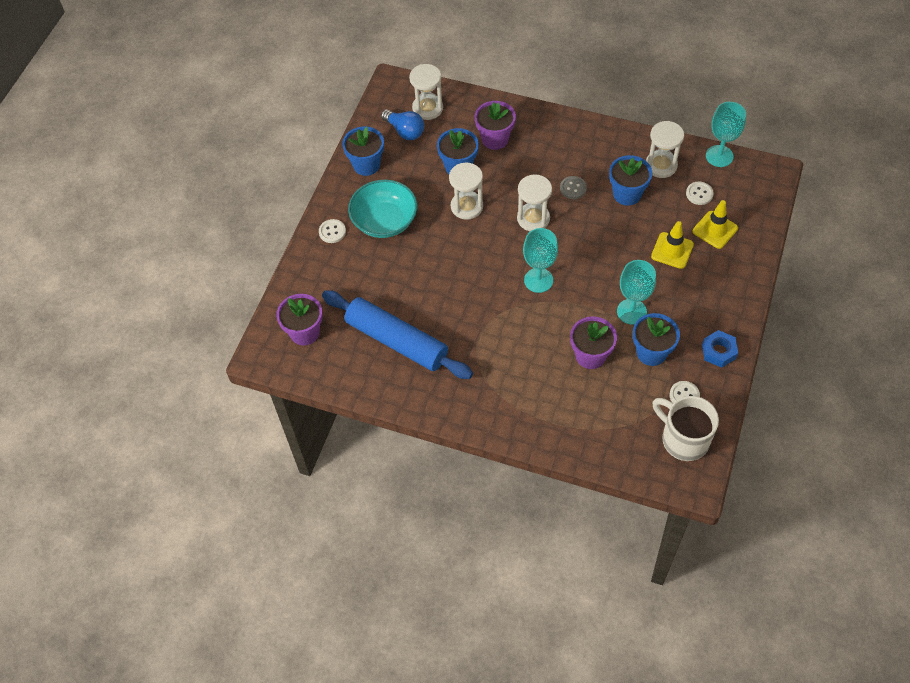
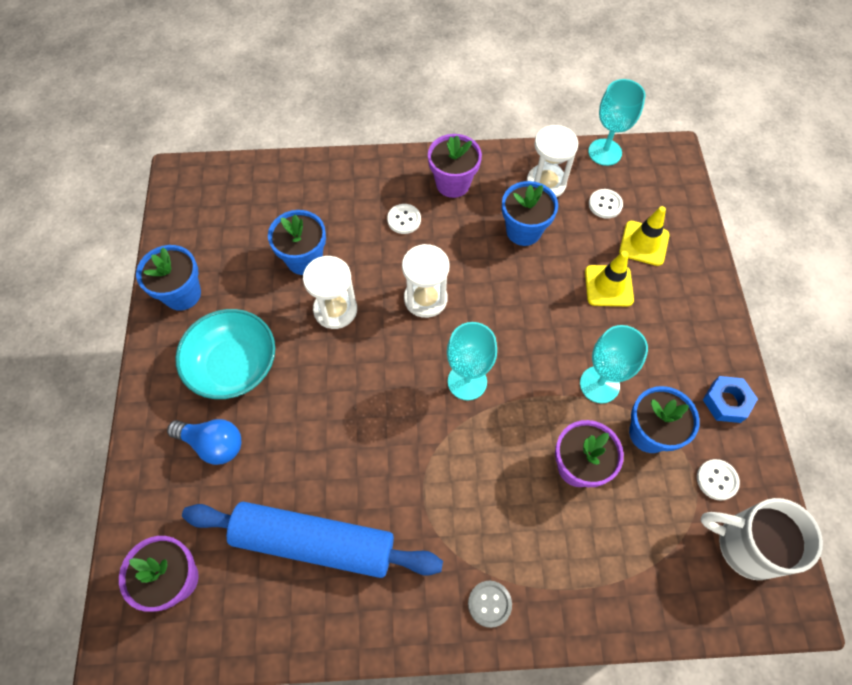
camera: 25 degrees left, 5 degrees up
white button [319,219,346,243] -> white button moved to [387,204,421,234]
blue light bulb [381,109,424,140] -> blue light bulb moved to [167,419,241,465]
white hourglass [409,64,443,120] -> none
purple flower pot [475,101,516,150] -> purple flower pot moved to [428,134,482,198]
grey button [560,176,587,199] -> grey button moved to [468,581,512,628]

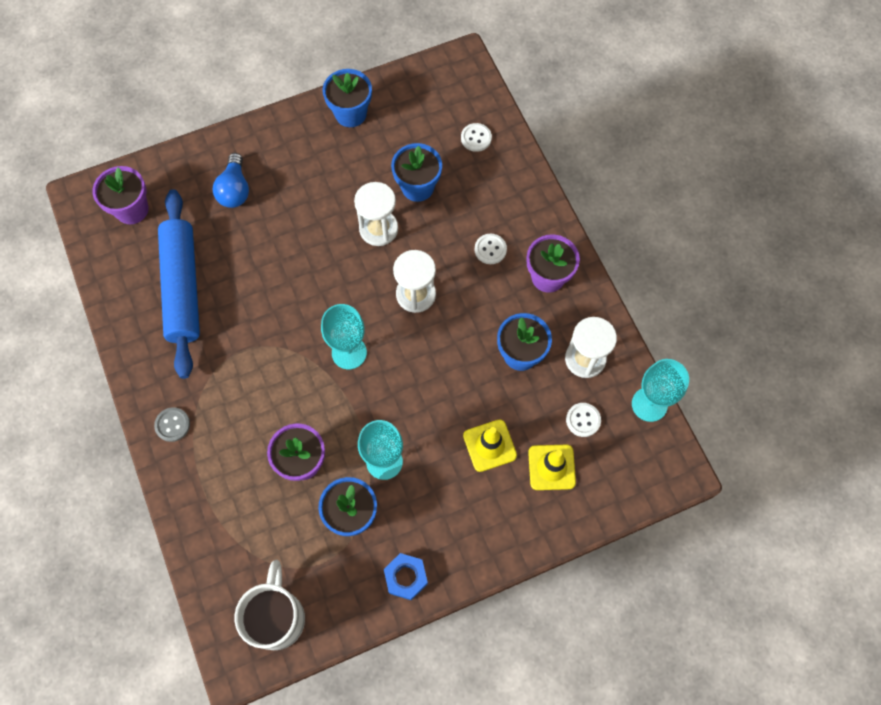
camera: 70 degrees right, 5 degrees up
turquoise bowl [175,309,275,399] -> none
white button [697,459,740,501] -> white button moved to [461,123,492,152]

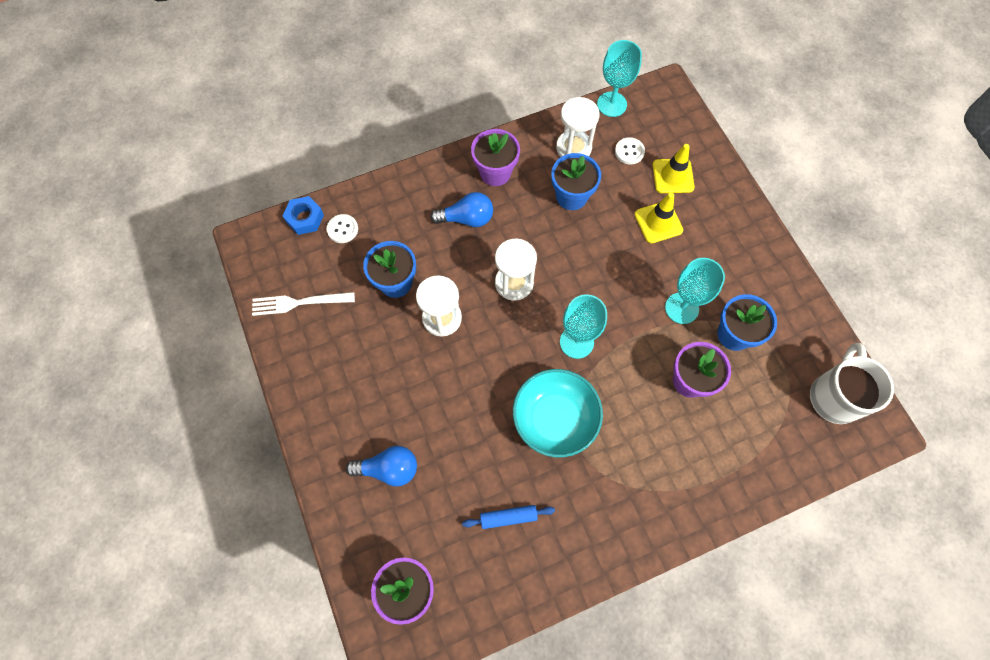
camera: 90 degrees left, 0 degrees up
grey button [154,407,190,442] -> none
blue rolling pin [158,189,200,379] -> blue rolling pin [462,505,555,529], size x0.42
white mug [235,560,305,650] -> white mug turned 105 degrees clockwise [810,343,894,424]
blue flower pot [322,69,372,127] -> none
blue nut [384,553,428,600] -> blue nut moved to [283,196,324,235]
white button [474,234,507,264] -> blue light bulb [430,192,493,227]
none -> white fork [252,292,355,316]
none -> turquoise bowl [513,369,603,457]

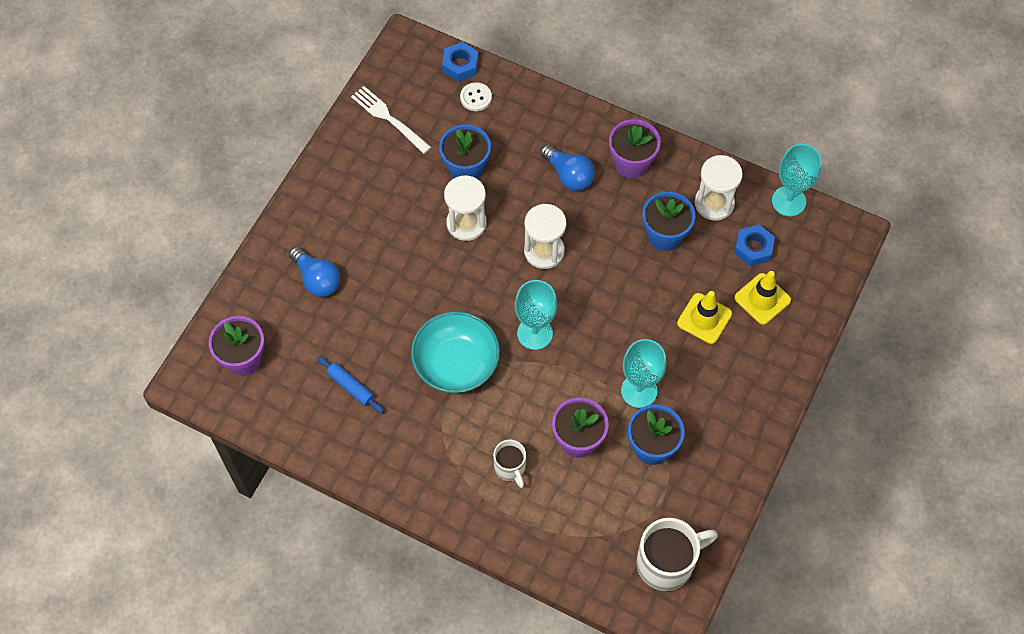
camera: 50 degrees right, 5 degrees down
white button [615,137,645,165] -> blue nut [734,224,775,266]
none -> white mug [493,440,526,488]

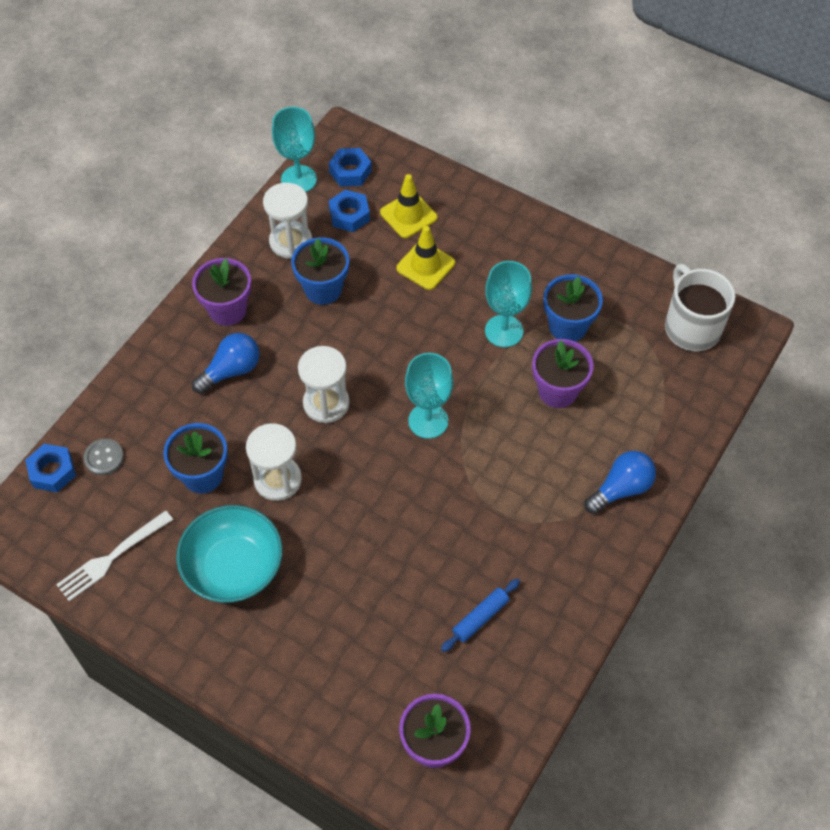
camera: 85 degrees left, 5 degrees down
blue light bulb [289,247,340,297] -> blue light bulb moved to [584,451,656,514]
turquoise bowl [411,311,500,393] -> turquoise bowl moved to [176,505,283,603]
white button [460,82,492,111] -> grey button [84,439,124,475]
white mug [493,440,526,488] -> none
none -> blue nut [329,148,372,187]

